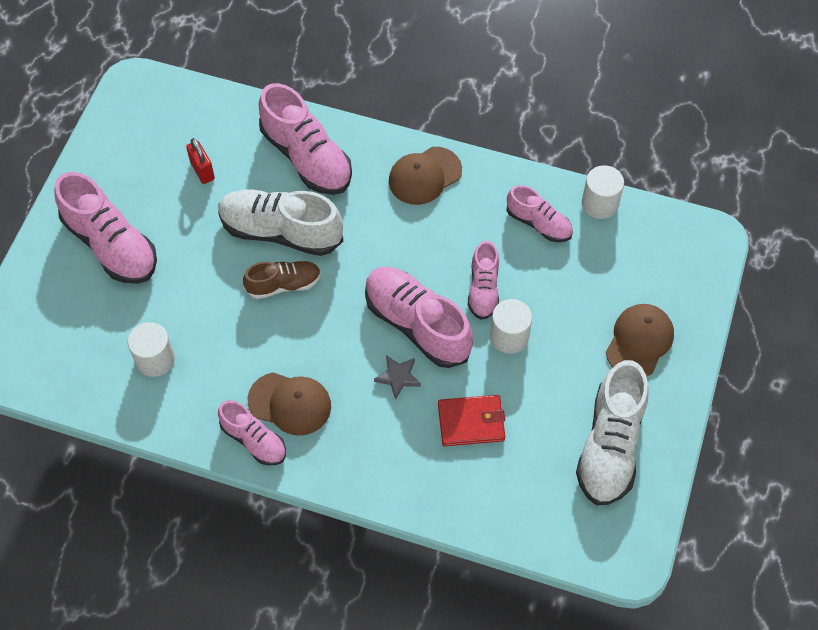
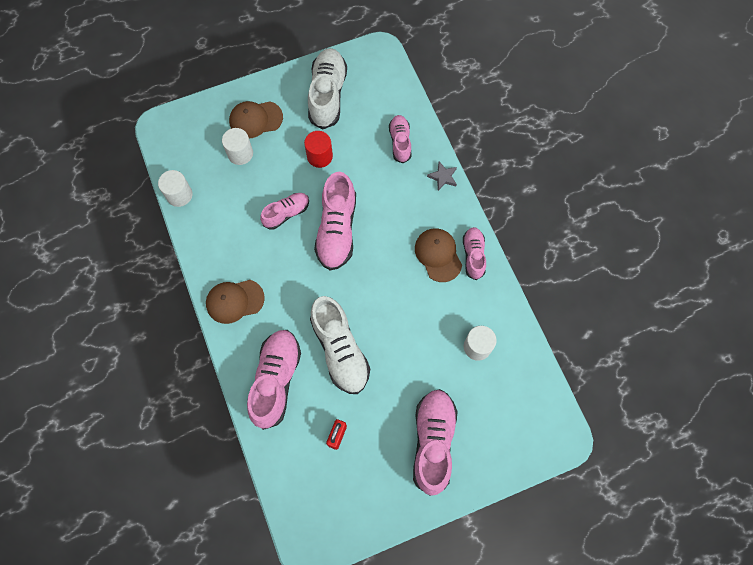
camera: 130 degrees left, 10 degrees up
brown shoe [243,261,321,299] -> none
grey star [374,355,421,400] -> grey star moved to [427,162,457,191]
brown cap [389,147,462,205] -> brown cap turned 150 degrees clockwise [206,280,265,324]
red wallet [438,395,505,446] -> none
white cylinder [490,299,532,354] -> white cylinder moved to [222,128,253,165]
pink shoe [507,185,573,242] -> pink shoe moved to [389,115,412,163]
white shoe [576,360,649,505] -> white shoe turned 60 degrees counterclockwise [308,48,347,130]
none -> red cylinder [304,131,333,168]

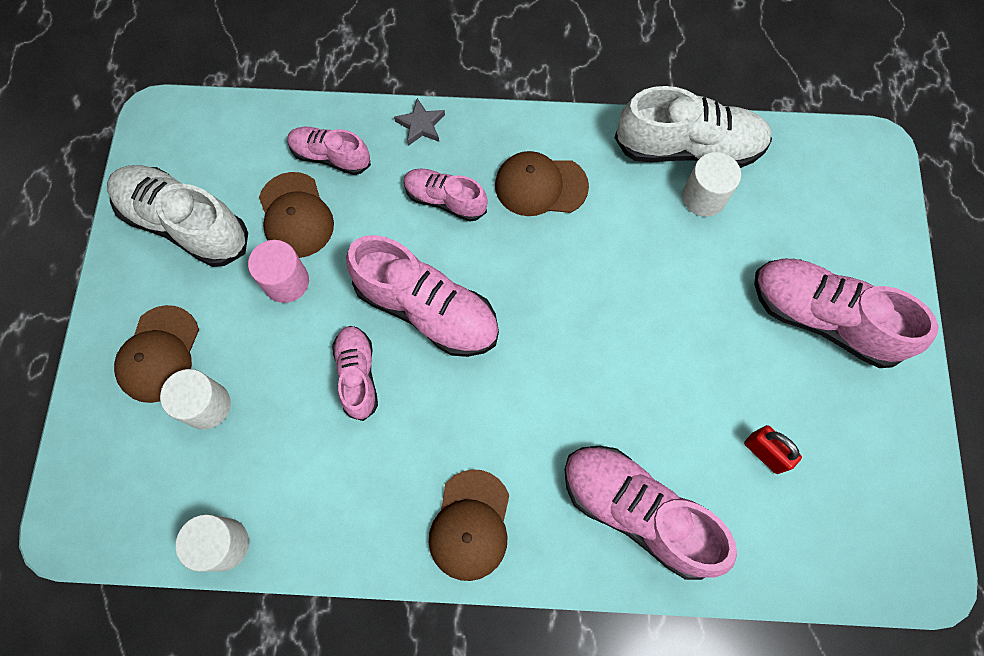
camera: 65 degrees left, 0 degrees up
red cylinder [304,131,333,168] -> pink cylinder [248,240,309,303]
white shoe [310,296,370,394] -> white shoe moved to [615,86,772,168]
pink shoe [463,227,486,280] -> pink shoe moved to [404,169,488,222]
none -> brown cap [259,172,334,258]

